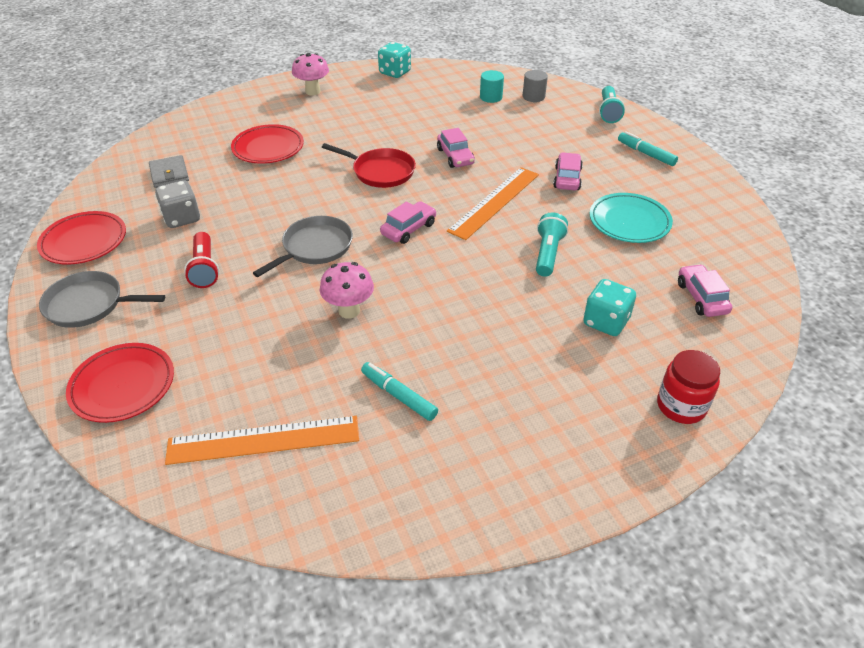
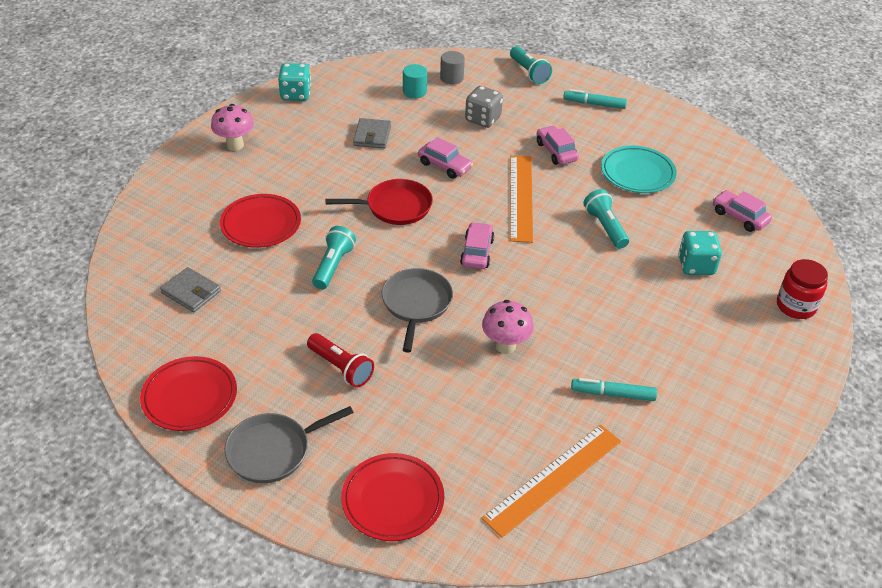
camera: 35 degrees left, 0 degrees up
grey dice [155,180,200,228] -> grey dice moved to [465,86,503,128]
none -> turquoise flashlight [312,226,356,289]
none -> grey wallet [353,118,391,149]

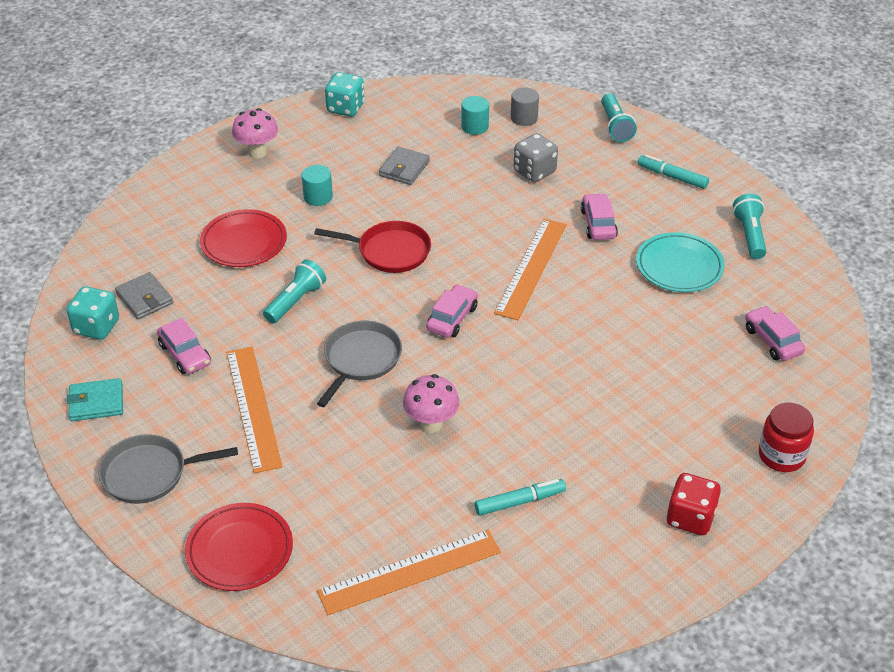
camera: 20 degrees right, 0 degrees up
red plate [140,356,237,431] -> turquoise wallet [67,378,123,421]
red flashlight [307,333,374,387] -> orange ruler [226,347,283,473]
pink car [418,137,473,179] -> pink car moved to [157,318,211,374]
turquoise marker [571,378,657,401] -> turquoise marker turned 135 degrees clockwise [475,479,566,516]
turquoise flashlight [583,189,629,249] -> turquoise flashlight moved to [733,194,767,259]
turquoise dice [678,231,722,275] -> turquoise dice moved to [67,286,119,340]
none -> turquoise cylinder [302,165,333,206]
none -> red dice [666,473,721,535]

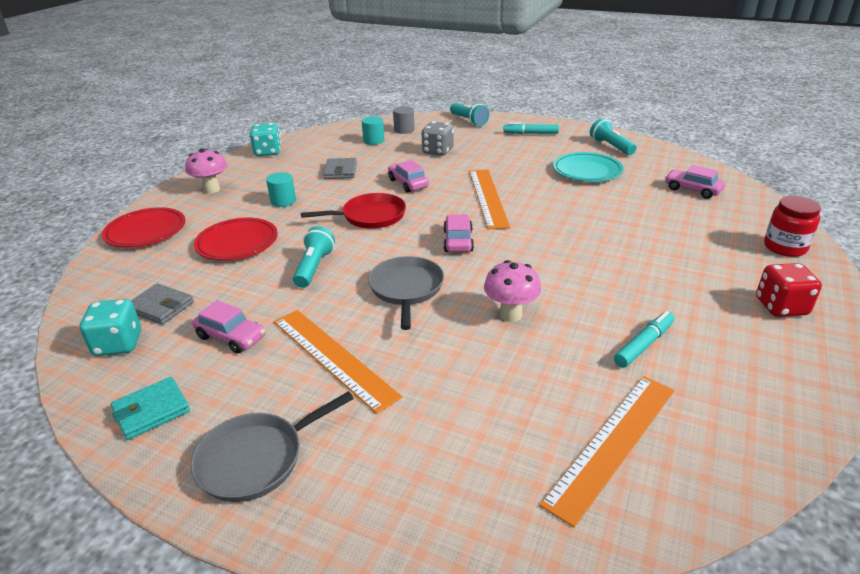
camera: 25 degrees left, 10 degrees down
red plate [185,503,293,591] -> red plate moved to [102,207,185,247]
pink car [581,193,618,240] -> pink car moved to [388,160,429,193]

